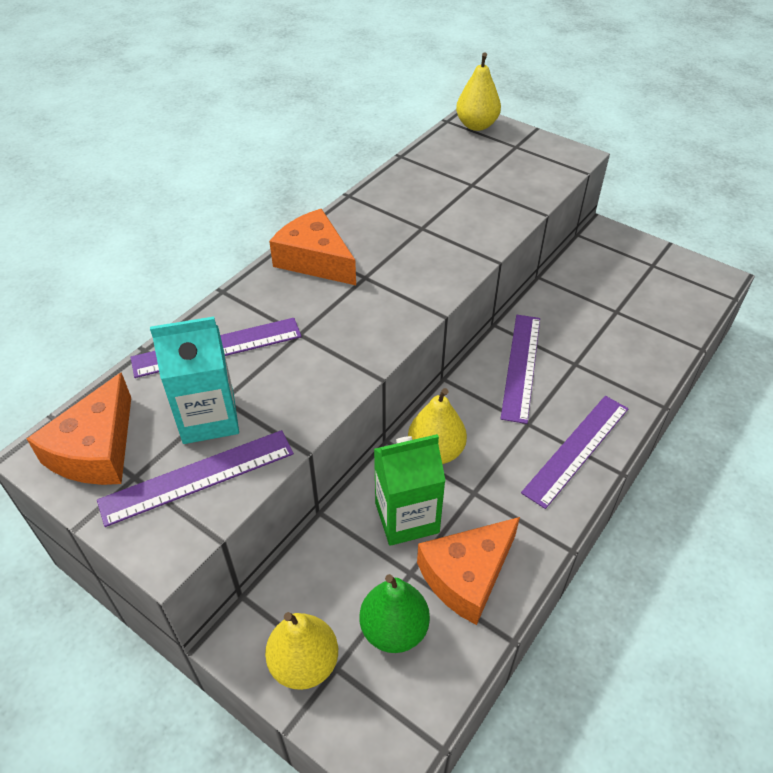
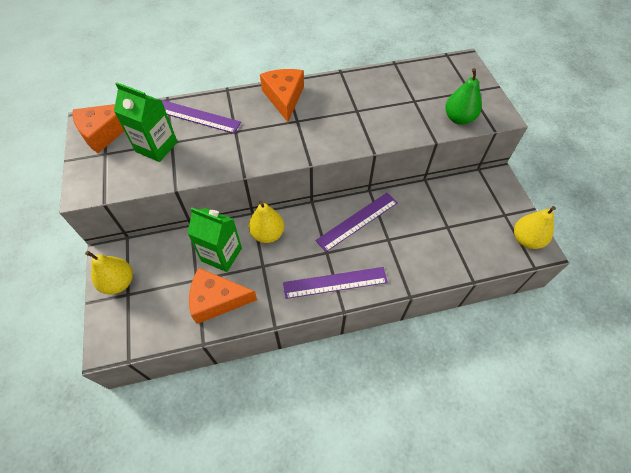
camera: 40 degrees right, 10 degrees up
purple ruler [97,430,294,527] -> none
turquoise carton [150,316,239,444] -> green carton [114,82,178,162]
green pear [360,574,430,653] -> green pear moved to [445,68,482,125]
yellow pear [456,52,501,131] -> yellow pear moved to [514,206,556,249]

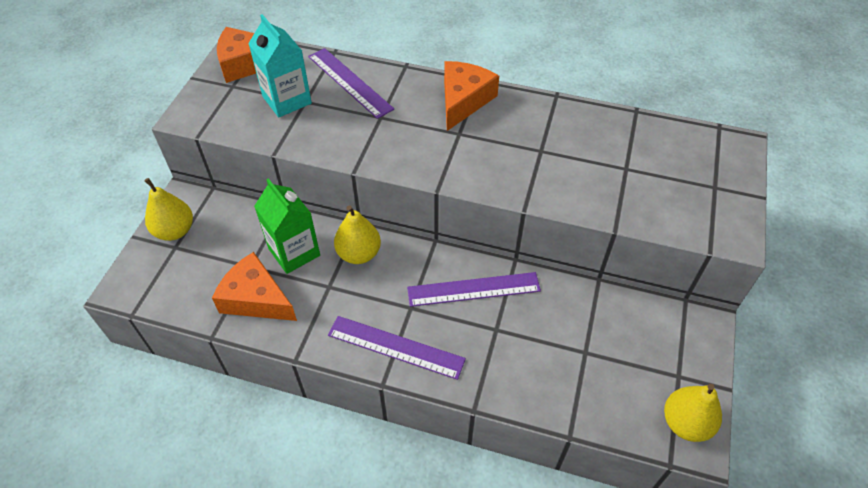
camera: 30 degrees right, 5 degrees down
green carton [114,82,178,162] -> turquoise carton [248,14,312,117]
green pear [445,68,482,125] -> none

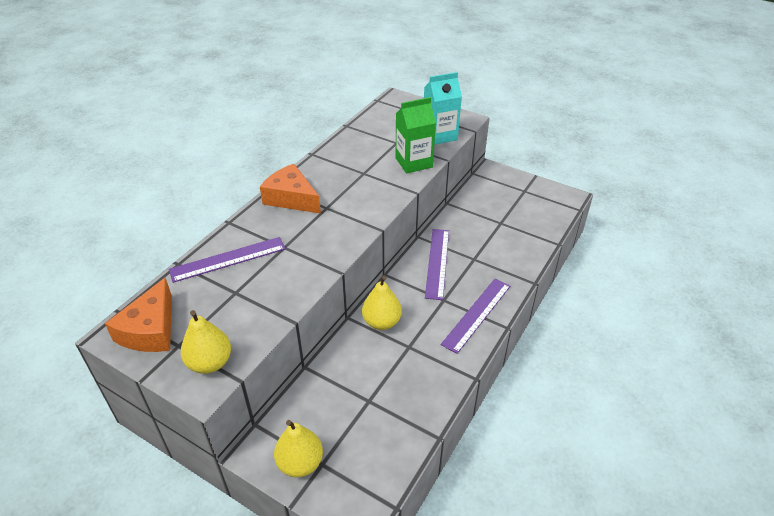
camera: 75 degrees left, 10 degrees down
orange cheese [212,252,297,321] -> none
turquoise carton [248,14,312,117] -> turquoise carton moved to [424,72,462,145]
green carton [254,178,320,274] -> green carton moved to [395,97,436,173]
yellow pear [664,384,722,442] -> yellow pear moved to [181,310,231,374]

